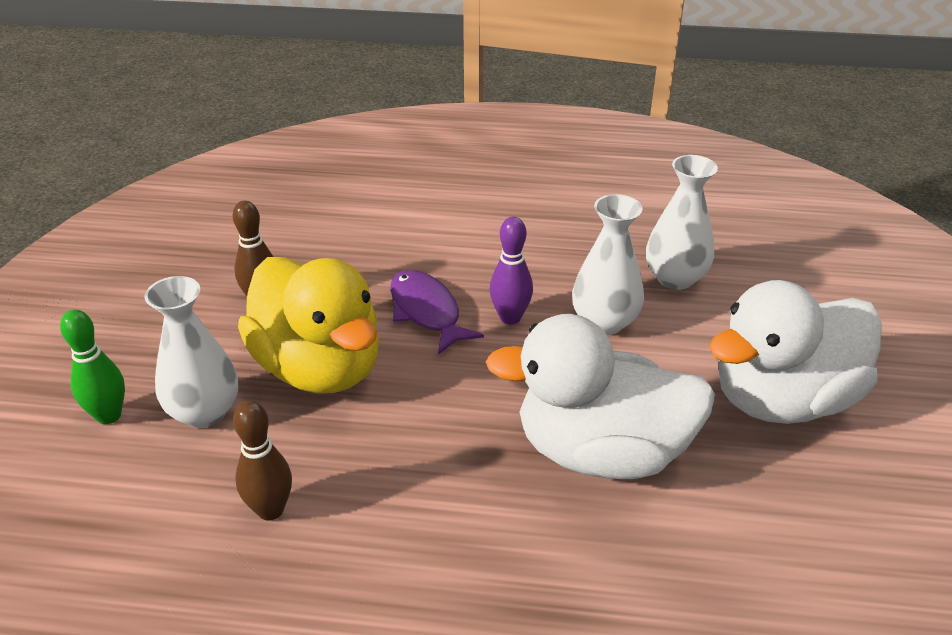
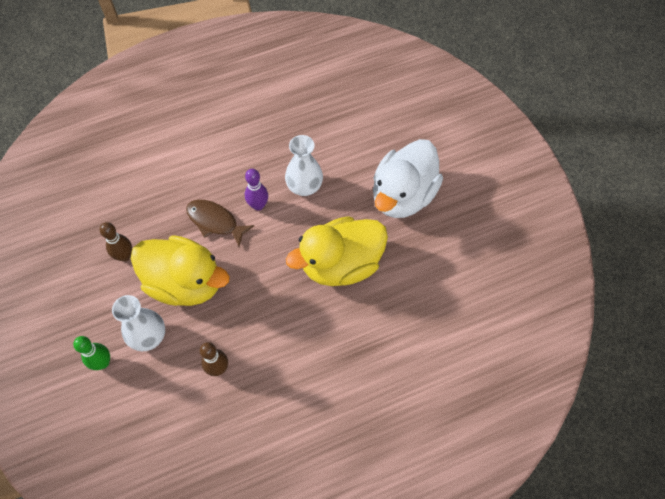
camera: 30 degrees left, 25 degrees up
purple fish [390,270,484,355] -> brown fish [186,200,254,247]
white duck [486,314,715,479] -> yellow duck [286,216,388,286]
white vase [646,155,718,290] -> none

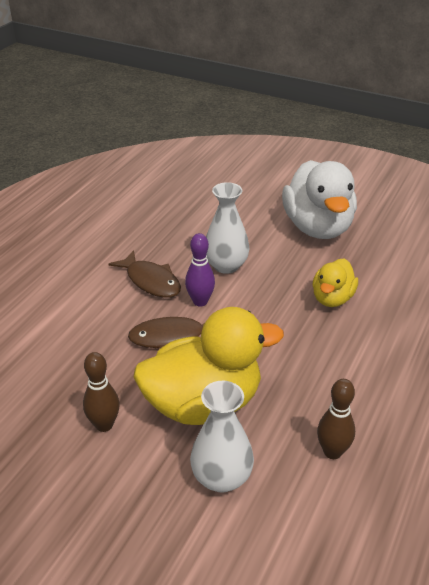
camera: 40 degrees left, 25 degrees down
green bowling pin [73,336,110,370] -> none
yellow duck [286,216,388,286] -> yellow duck [312,258,358,307], size x0.54
none -> brown fish [108,250,181,298]

